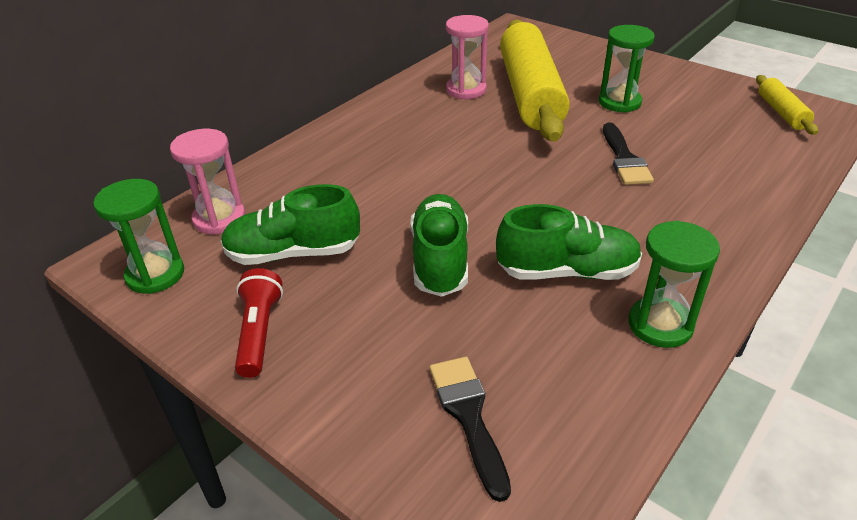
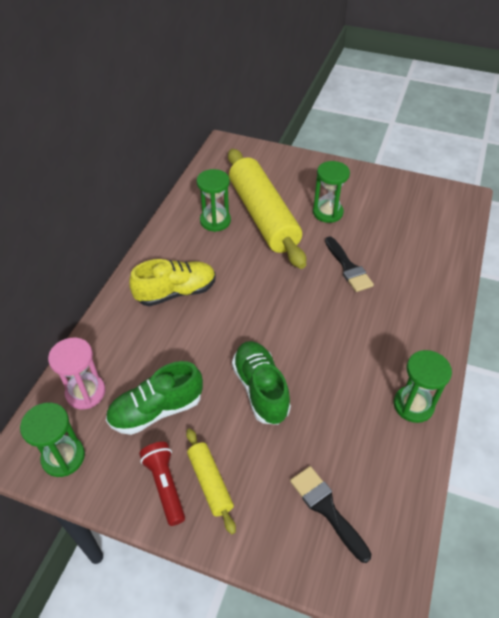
camera: 20 degrees left, 10 degrees up
pink hourglass [446,15,489,99] -> green hourglass [197,169,231,232]
green shoe [496,204,642,280] -> none
yellow rolling pin [756,75,818,135] -> yellow rolling pin moved to [186,428,236,534]
none -> yellow shoe [129,259,216,306]

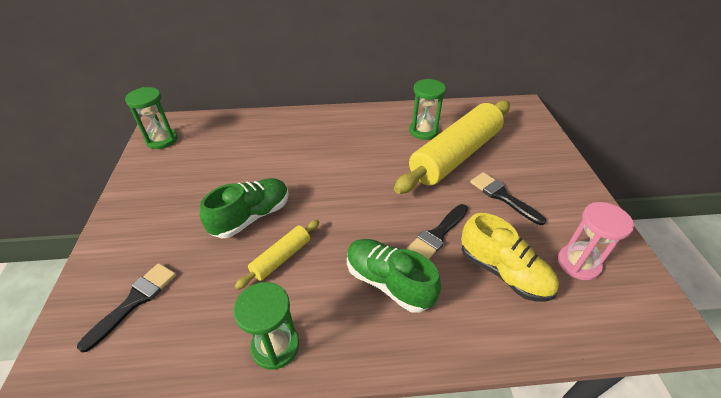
camera: 65 degrees right, 5 degrees down
pink hourglass [48,338,106,409] -> pink hourglass moved to [558,202,634,280]
green shoe [106,361,203,435] -> green shoe moved to [347,239,441,313]
yellow shoe [129,259,216,306] -> yellow shoe moved to [461,213,559,302]
red flashlight [139,442,185,526] -> none
yellow rolling pin [186,428,236,534] -> yellow rolling pin moved to [235,220,320,290]
green hourglass [313,161,350,223] -> black brush [470,172,546,225]

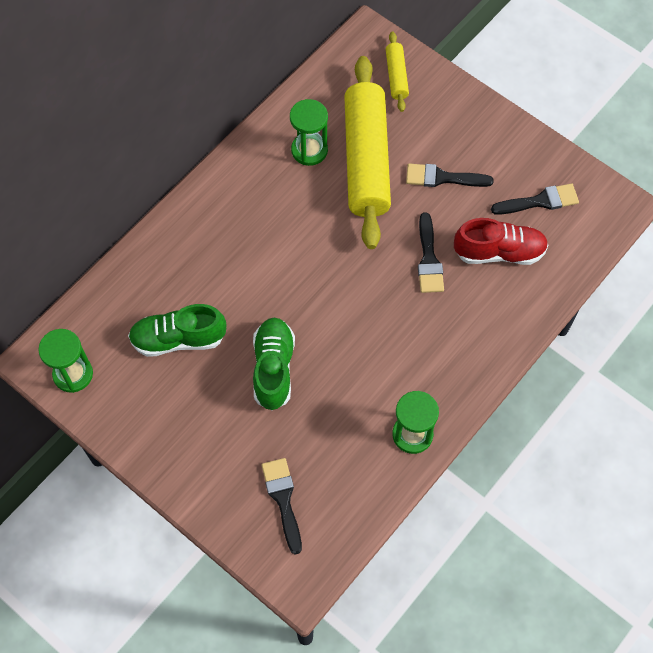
camera: 45 degrees left, 20 degrees up
yellow rolling pin [235,220,320,290] -> yellow rolling pin moved to [386,32,409,112]
green shoe [347,239,441,313] -> green shoe moved to [128,304,226,357]
yellow shoe [461,213,559,302] -> red shoe [454,218,548,265]
pink hourglass [558,202,634,280] -> black brush [491,184,579,215]

